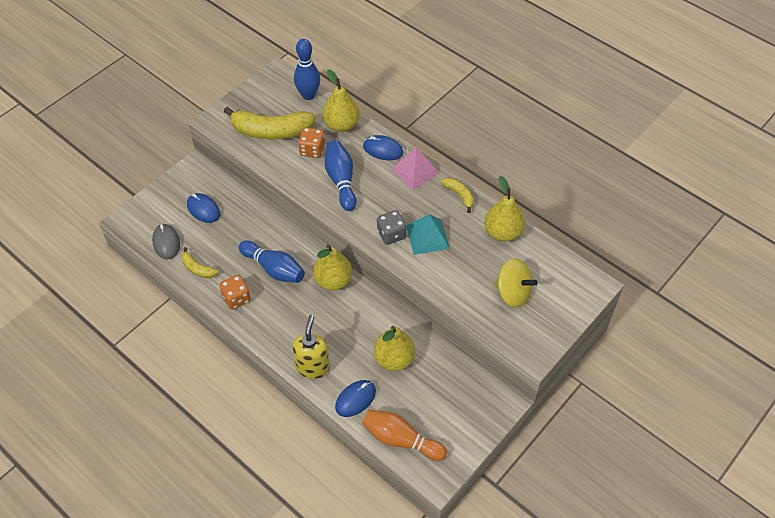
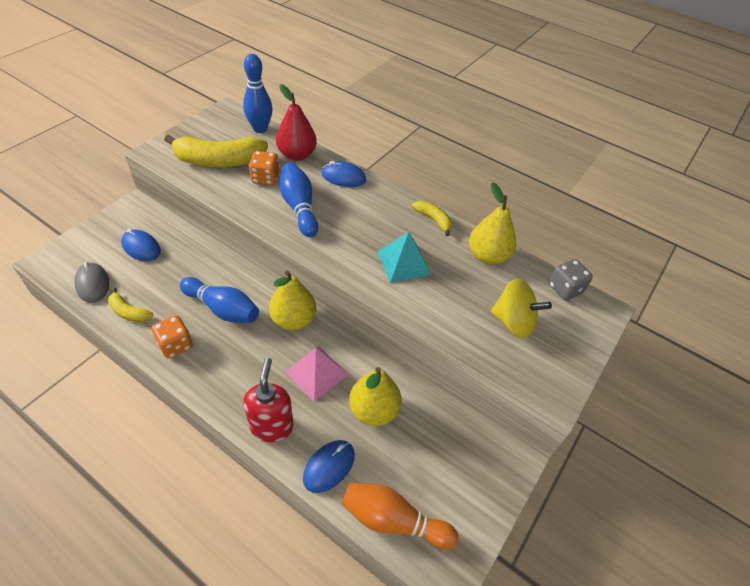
camera: 10 degrees left, 5 degrees down
yellow soap dispenser [293,315,330,379] -> red soap dispenser [243,358,293,442]
yellow pear [323,69,360,132] -> red pear [276,84,317,161]
grey dice [377,210,406,245] -> grey dice moved to [549,259,593,301]
pink pyramid [391,148,439,190] -> pink pyramid moved to [285,347,349,402]

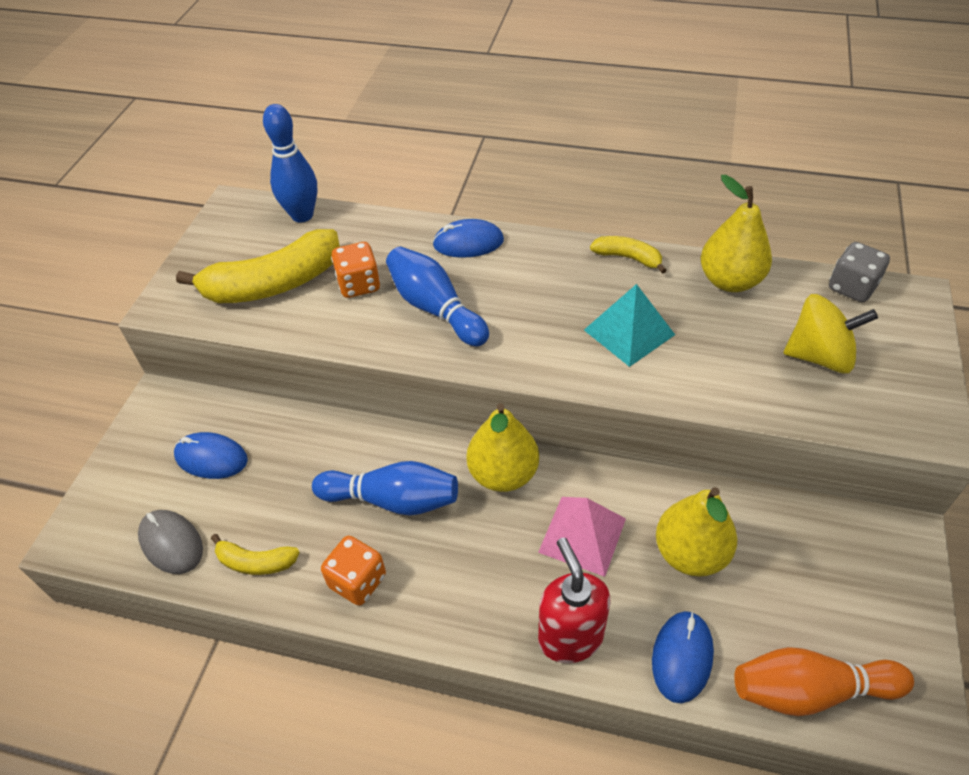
camera: 15 degrees left, 0 degrees up
red pear [276,84,317,161] -> none

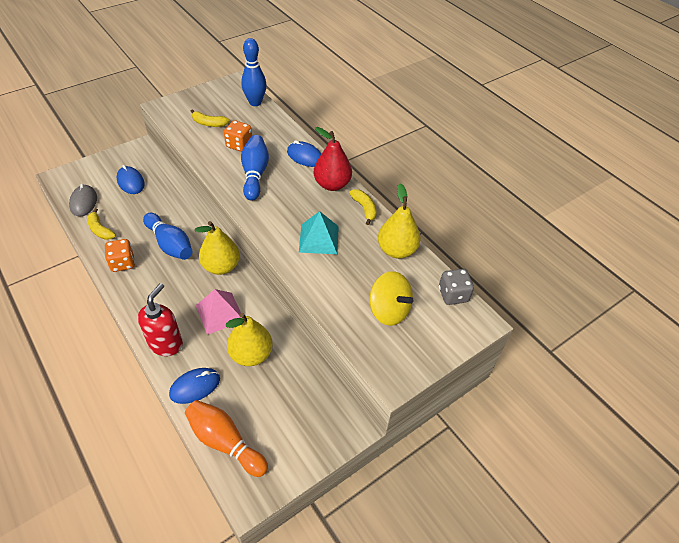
camera: 35 degrees right, 0 degrees up
yellow banana [176,229,340,303] -> yellow banana [191,109,230,127], size x0.49
none -> red pear [314,127,352,191]

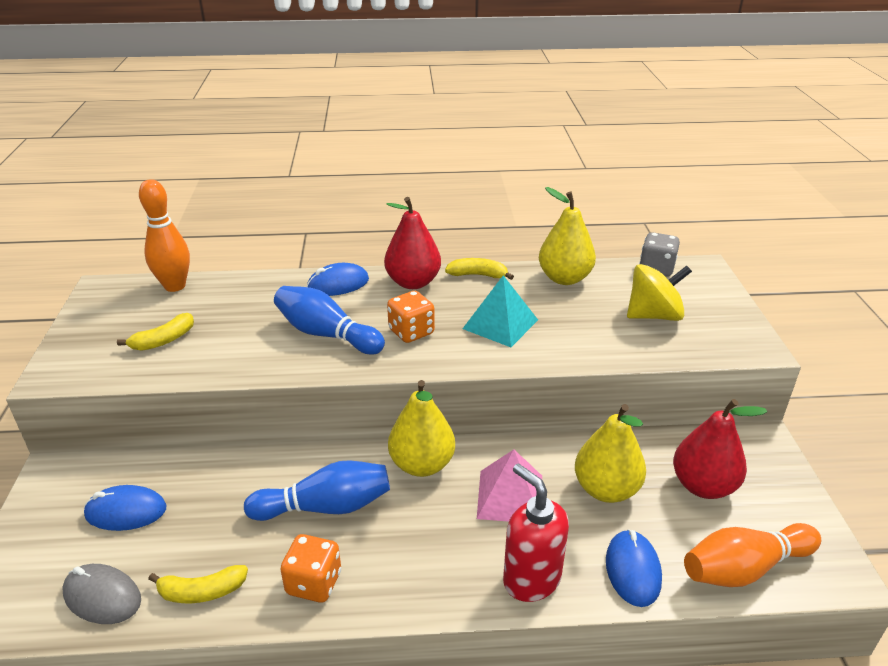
camera: 55 degrees left, 15 degrees down
orange dice [224,120,252,152] -> orange dice moved to [387,291,435,343]
blue bowling pin [241,38,266,106] -> orange bowling pin [139,179,190,292]
none -> red pear [673,399,767,499]

